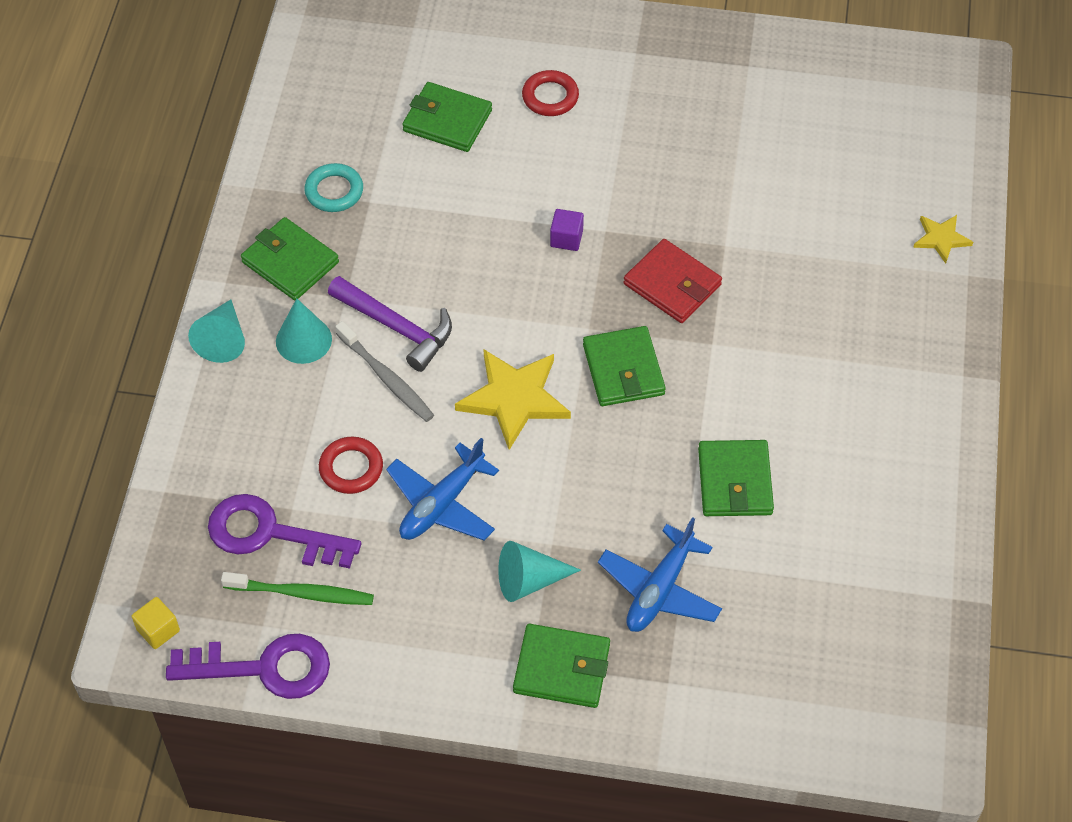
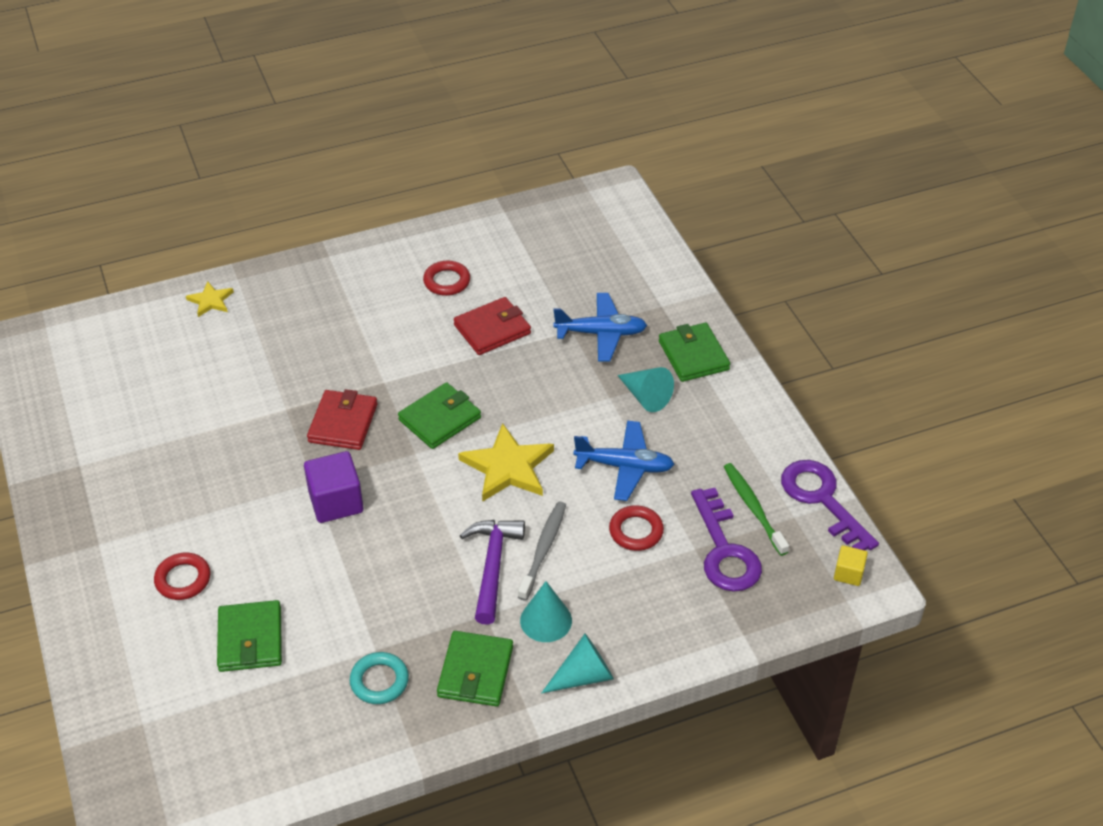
camera: 120 degrees left, 10 degrees down
purple cube [550,209,584,251] -> purple cube [304,451,364,523], size x1.82
green wallet [698,440,774,516] -> red wallet [454,297,531,355]
none -> red ring [423,261,470,296]

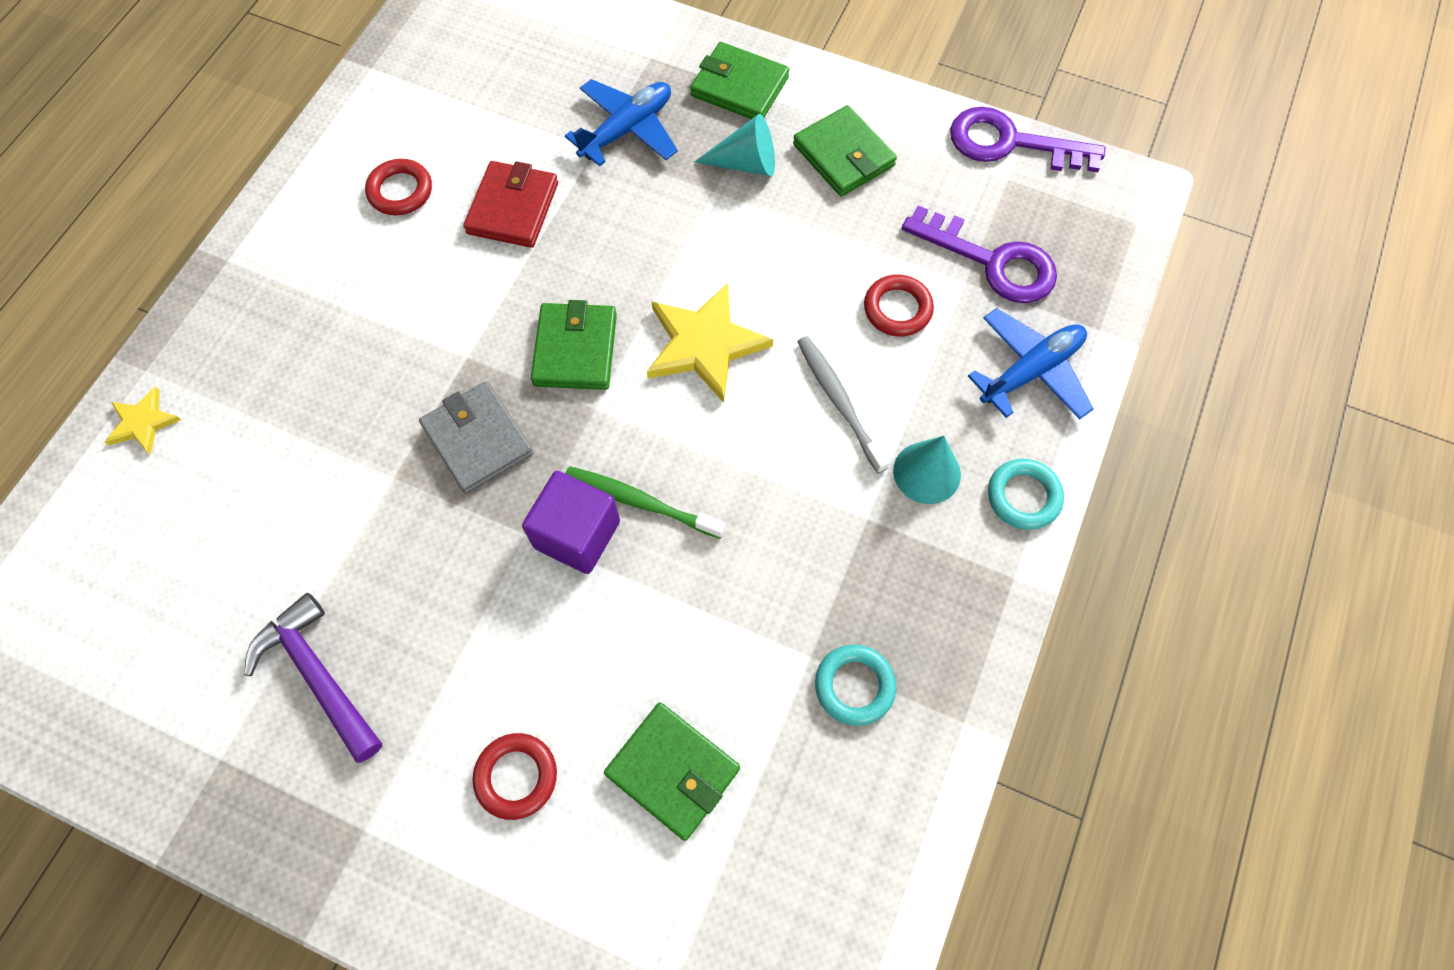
camera: 45 degrees left, 20 degrees up
red wallet [307,389,377,450] -> grey wallet [419,381,533,494]
green wallet [437,631,513,707] -> green wallet moved to [793,105,897,197]
purple hammer [460,520,525,625] -> purple hammer moved to [244,593,382,763]
turquoise cone [542,634,614,693] -> turquoise ring [988,459,1064,530]
blue plane [573,421,675,501] -> blue plane moved to [968,308,1093,419]
green toothbrush [724,463,789,556] -> green toothbrush moved to [565,466,726,539]
yellow cube [834,545,868,586] -> none

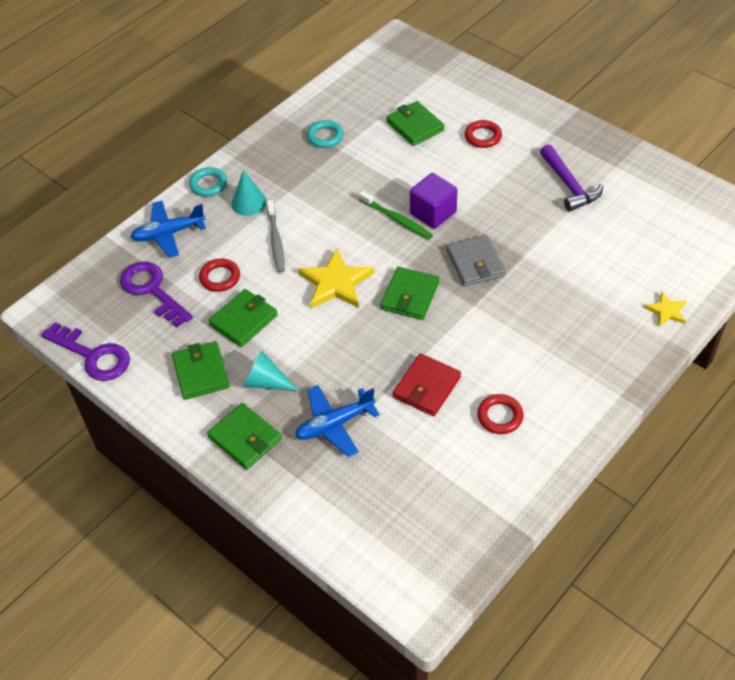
camera: 160 degrees left, 15 degrees down
none -> green wallet [208,289,278,347]

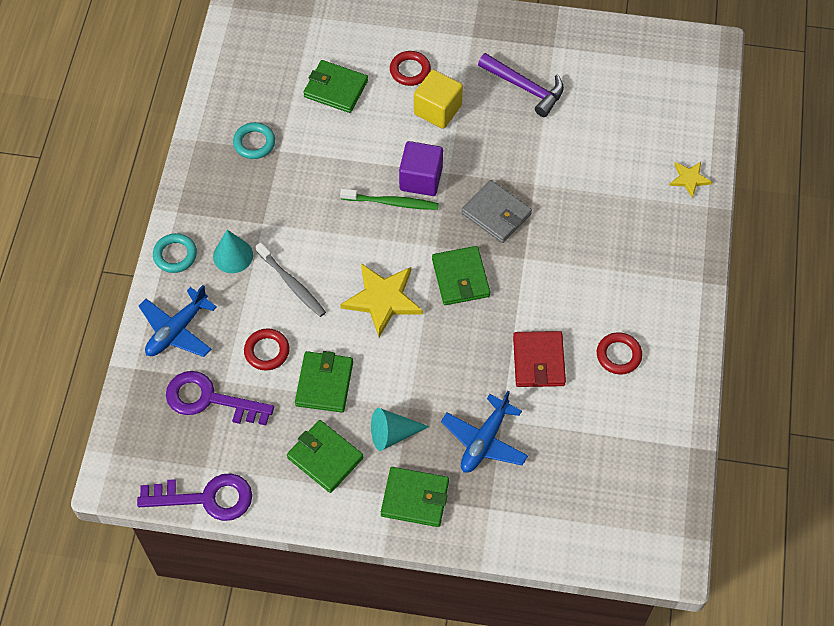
camera: 35 degrees left, 10 degrees up
none -> yellow cube [414,70,463,129]

